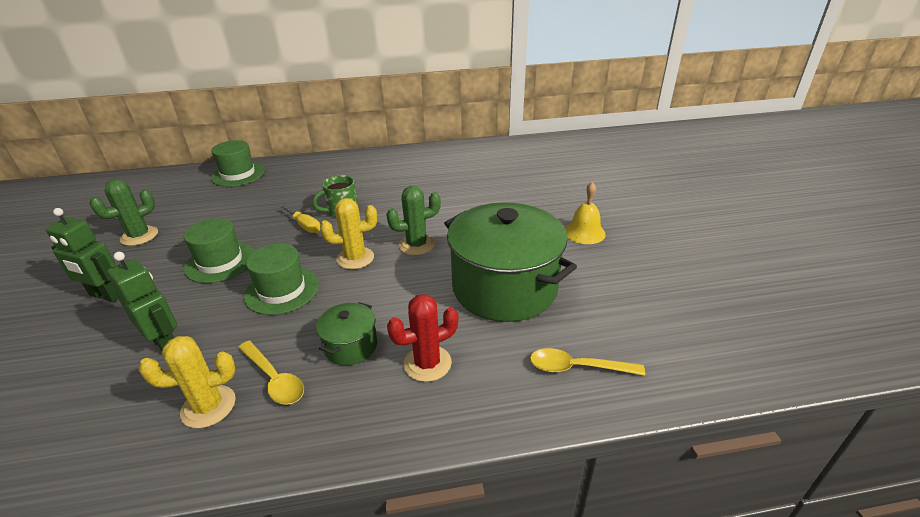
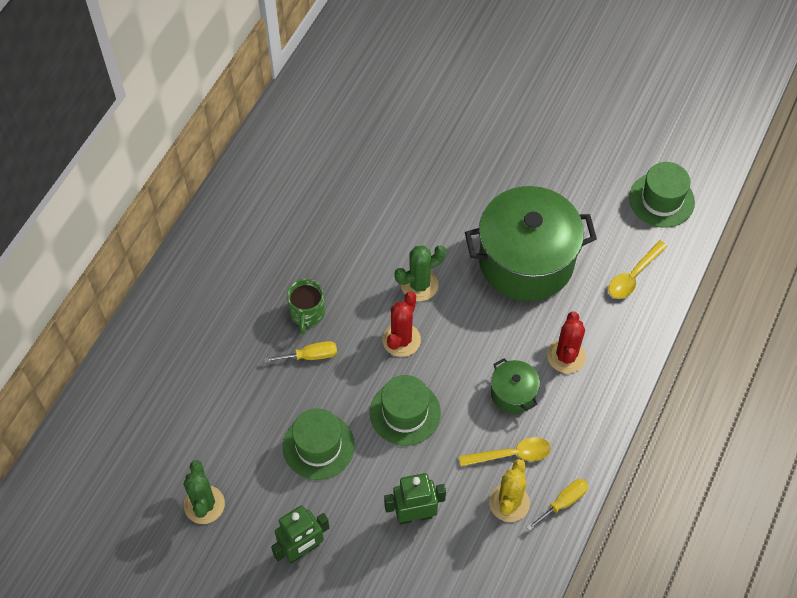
camera: 55 degrees left, 25 degrees up
green hat [211,140,265,187] -> green hat moved to [629,162,695,228]
yellow cactus [320,198,377,269] -> red cactus [383,292,421,357]
green cactus [386,186,441,255] -> green cactus turned 45 degrees clockwise [394,245,446,301]
yellow bell [565,182,606,244] -> none
none -> yellow screwdriver [526,479,588,531]

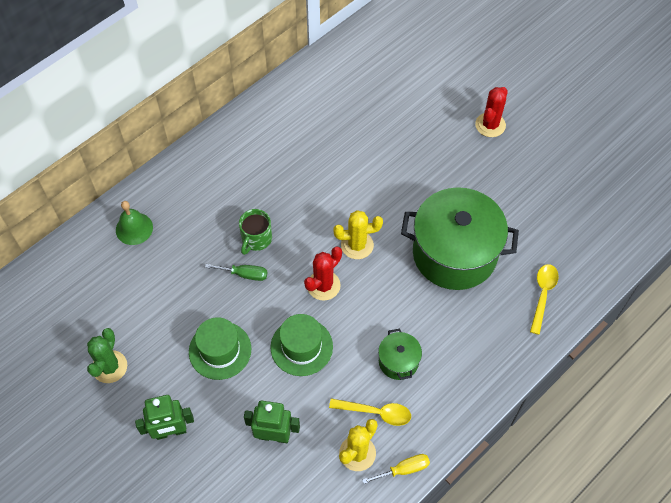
camera: 20 degrees right, 0 degrees up
yellow screwdriver [264,341,337,362] -> green screwdriver [205,264,268,281]
green cactus [394,245,446,301] -> yellow cactus [333,210,383,259]
red cactus [547,311,586,373] -> red cactus moved to [475,87,508,137]
yellow spoon [609,240,668,299] -> yellow spoon turned 135 degrees clockwise [530,264,559,335]
green hat [629,162,695,228] -> none
none -> green bell [116,201,153,245]

